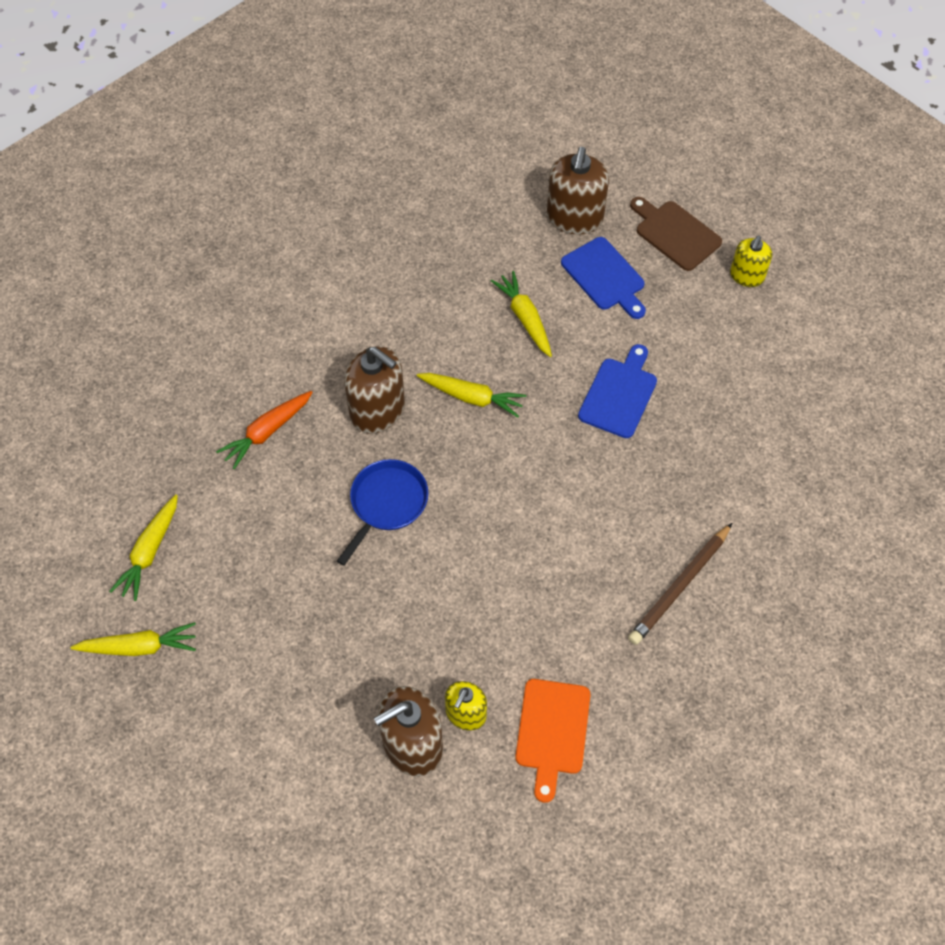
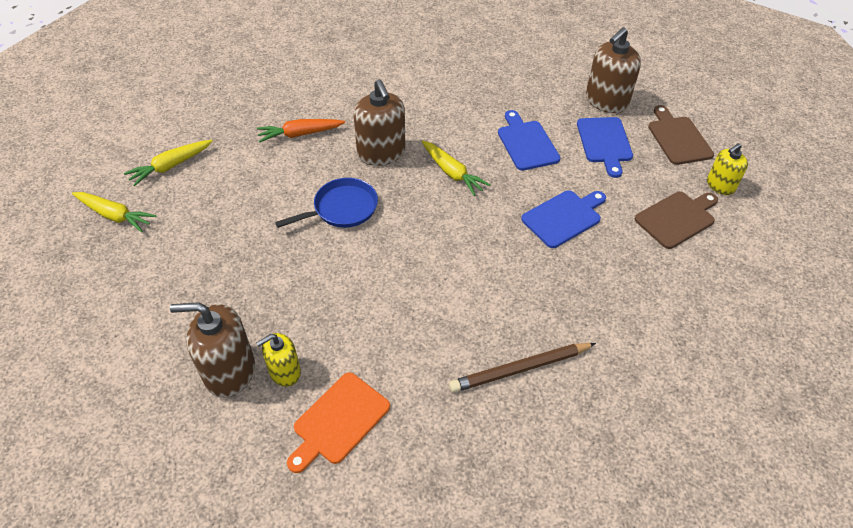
camera: 30 degrees right, 10 degrees down
yellow carrot [491,271,552,357] -> blue cutting board [498,110,561,171]
none -> brown cutting board [635,192,718,249]

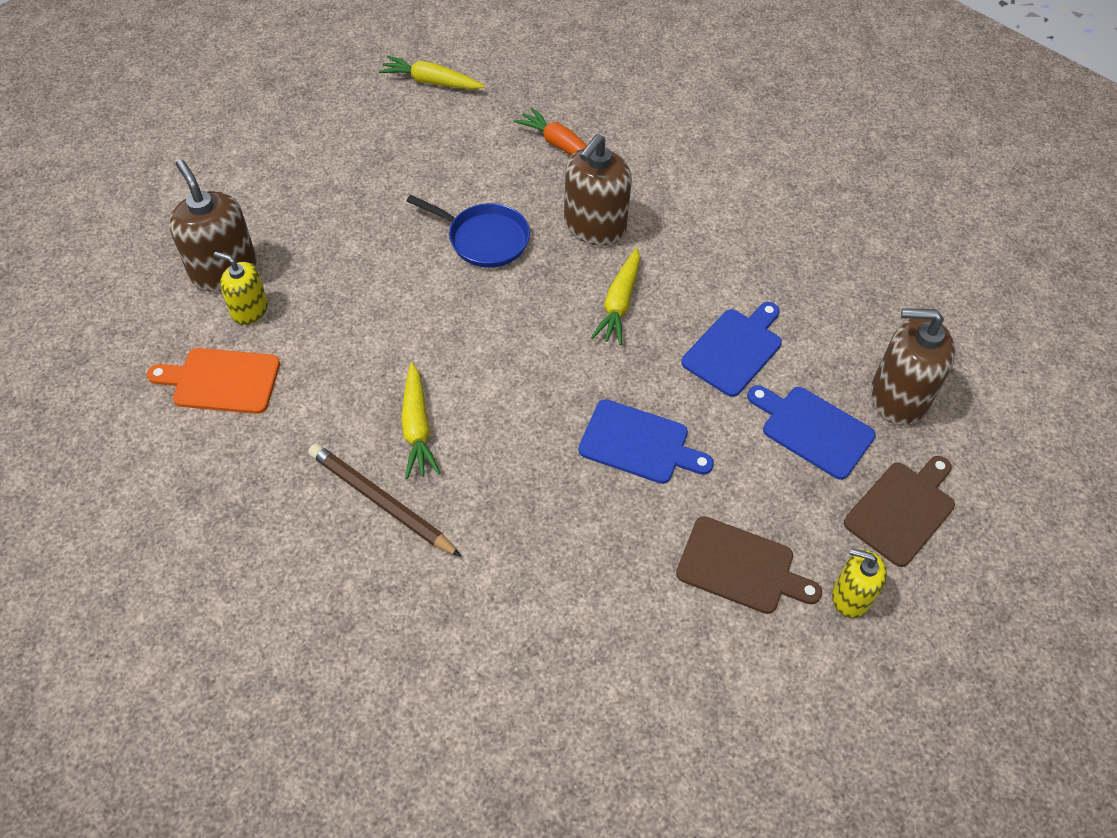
camera: 55 degrees right, 5 degrees up
yellow carrot [72,192,157,232] -> yellow carrot moved to [401,362,440,479]
blue cutting board [577,117,633,178] -> blue cutting board turned 75 degrees clockwise [747,385,876,480]

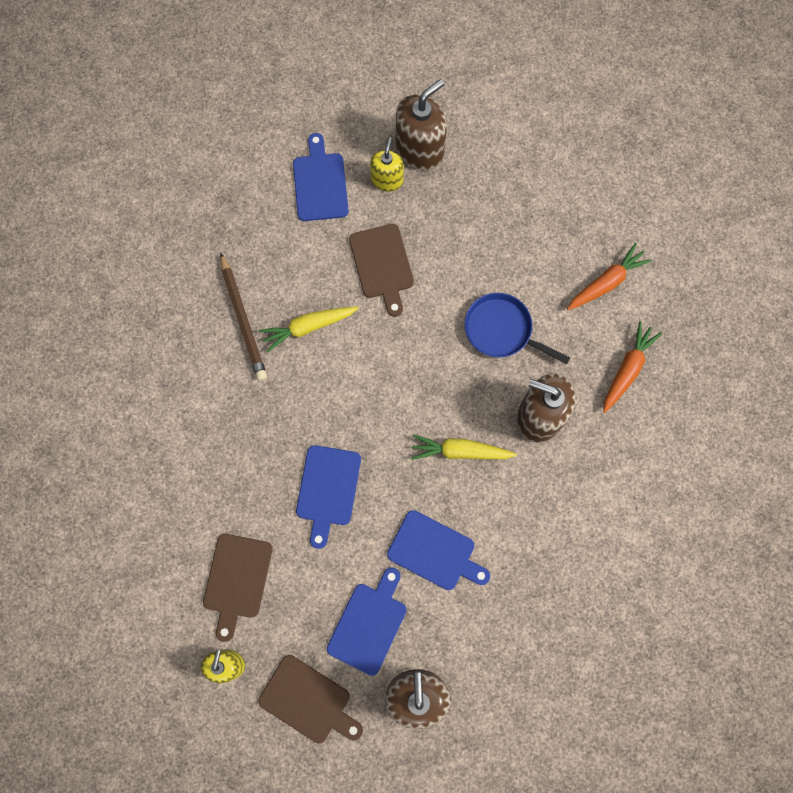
camera: 80 degrees right, 20 degrees up
orange cutting board [147,348,280,414] -> blue cutting board [293,133,349,221]
brown pencil [308,443,462,557] -> brown pencil turned 135 degrees clockwise [220,252,267,381]
yellow carrot [379,56,485,90] -> none
blue pan [407,195,530,268] -> blue pan turned 105 degrees clockwise [465,293,570,364]
none -> brown cutting board [349,224,414,317]
none -> orange carrot [567,243,652,310]

